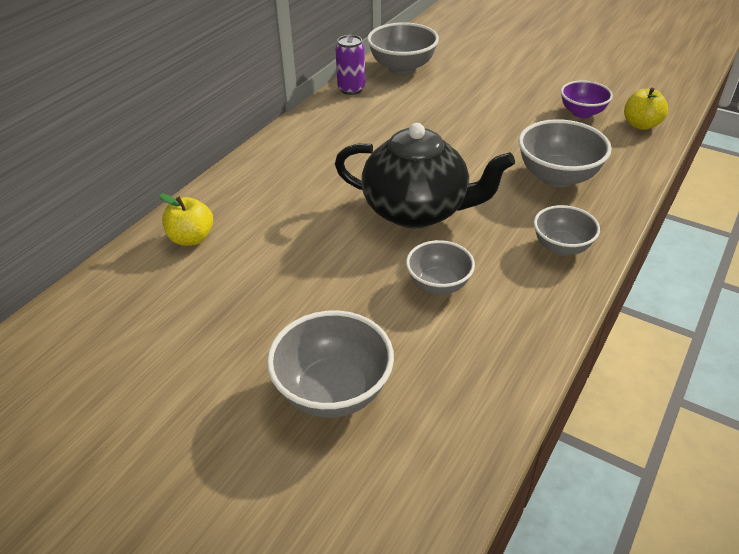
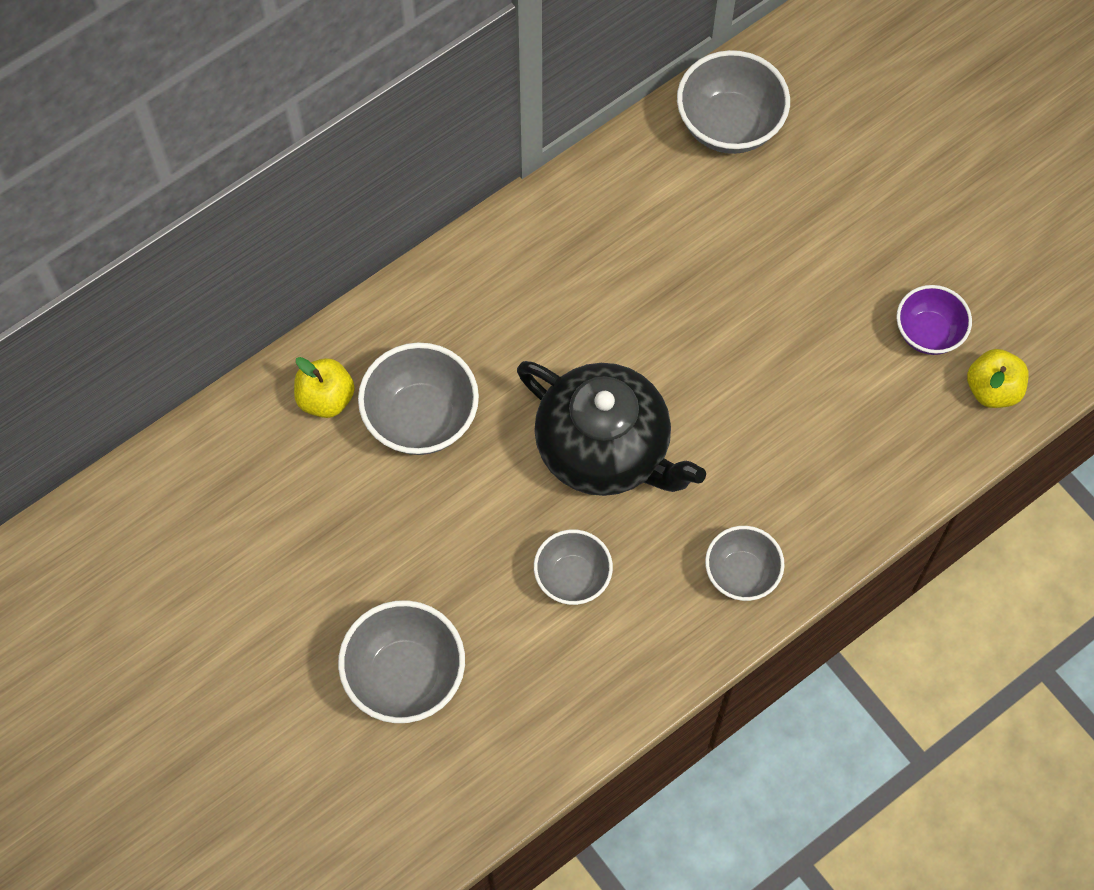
camera: 20 degrees right, 25 degrees up
purple can [336,35,365,95] -> none
grey bowl [518,119,611,187] -> grey bowl moved to [358,342,479,455]

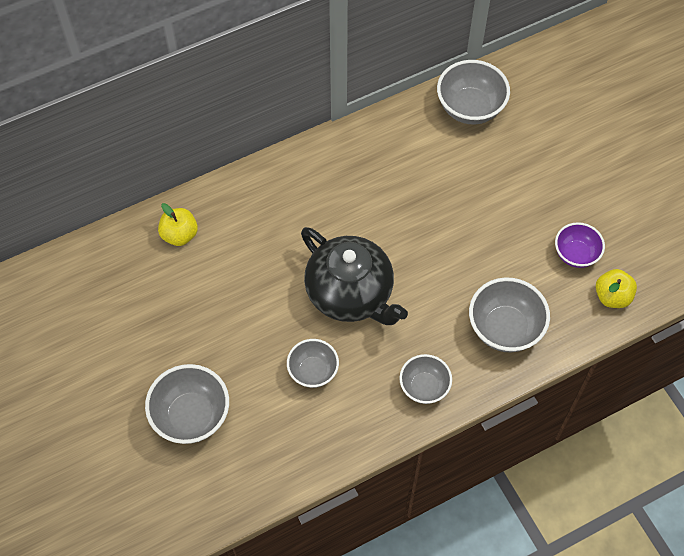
camera: 10 degrees right, 5 degrees down
grey bowl [358,342,479,455] -> grey bowl moved to [469,277,550,353]

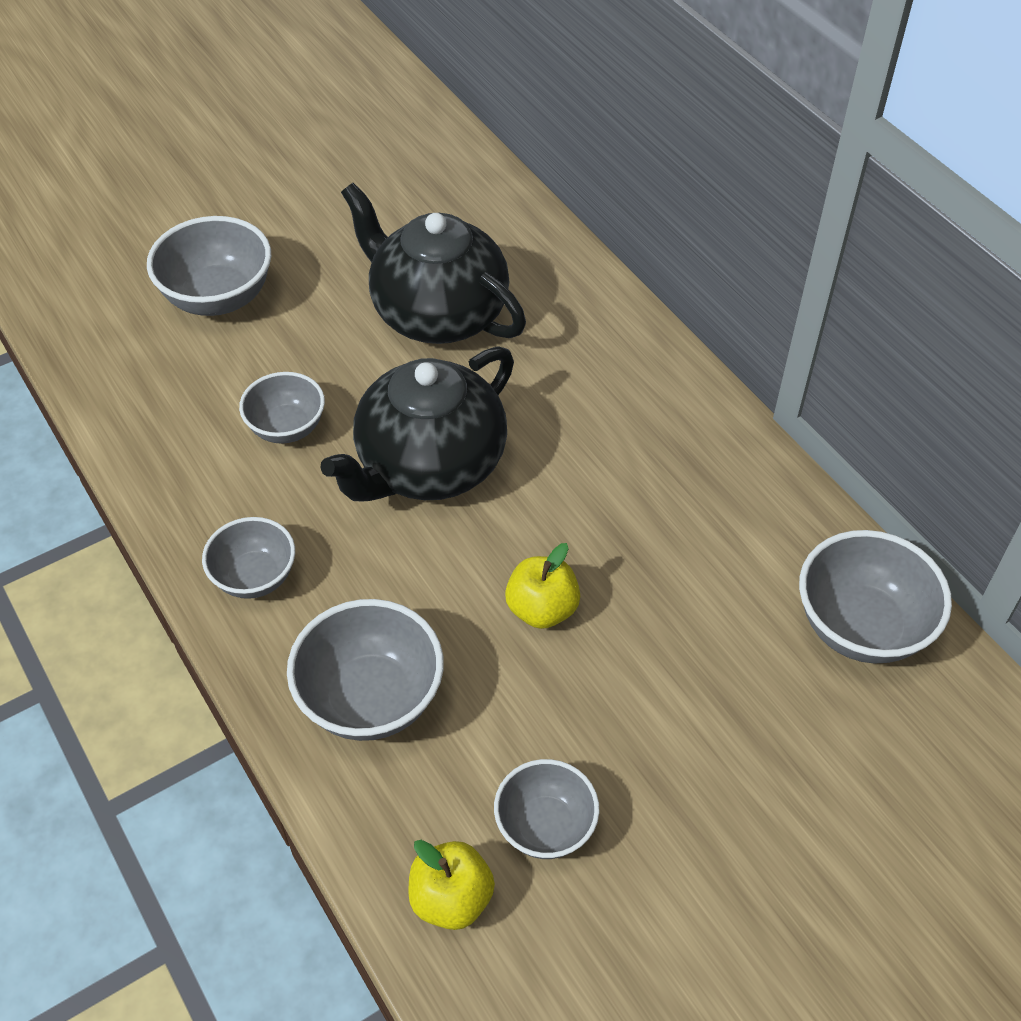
camera: 85 degrees right, 10 degrees down
yellow apple [158,203,198,246] -> yellow apple moved to [505,543,580,629]
purple bowl [555,222,605,268] -> grey bowl [494,759,599,859]
none -> black teapot [341,183,526,344]

